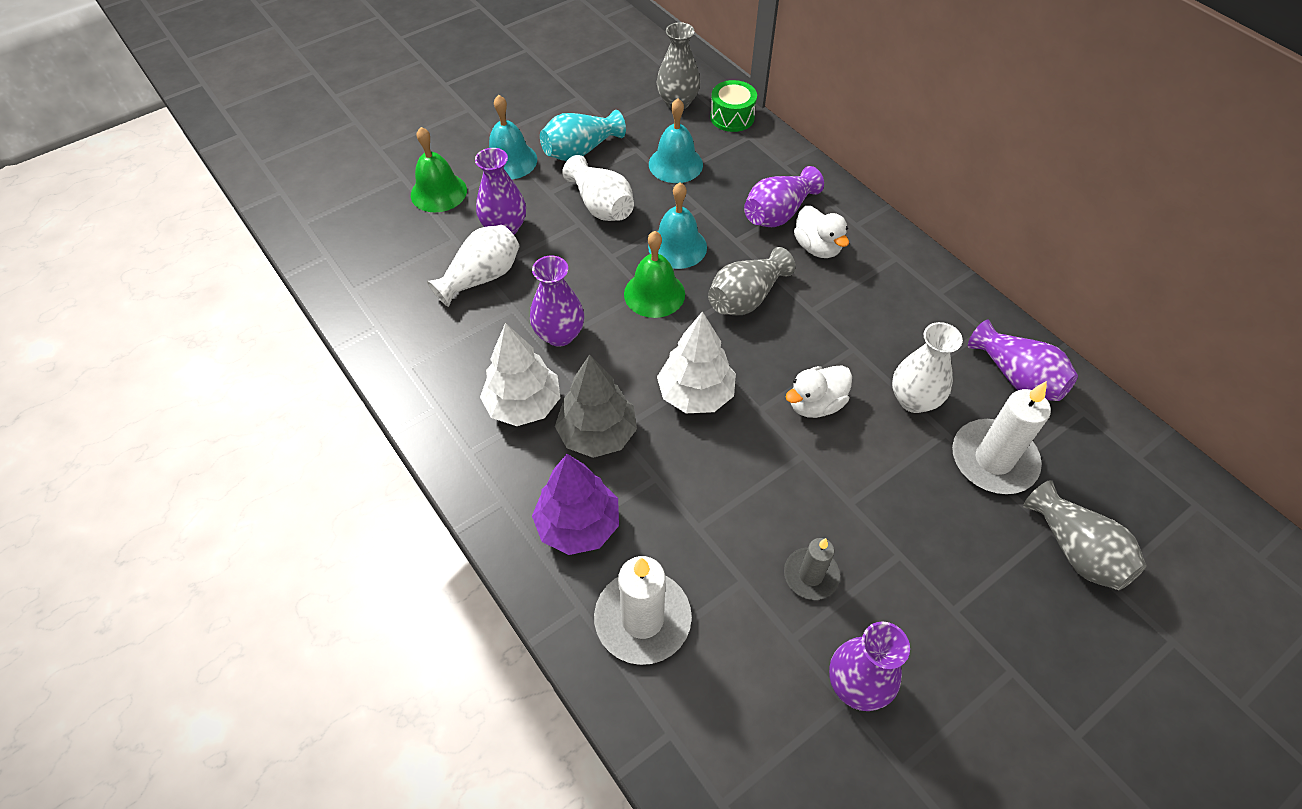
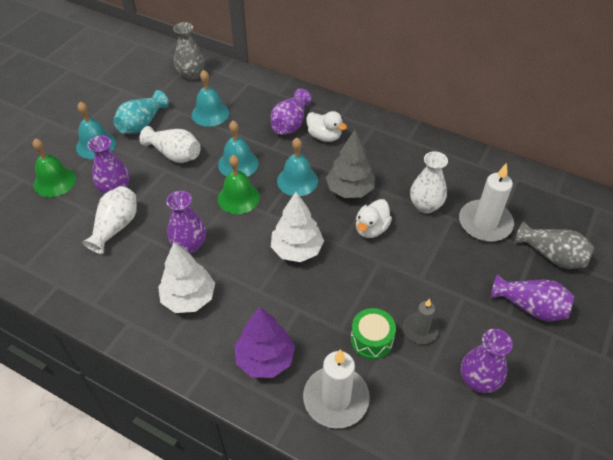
camera: 25 degrees left, 5 degrees down
grey tree [555,355,637,458] -> grey tree moved to [326,130,375,198]
grey vase [708,247,795,315] -> turquoise bell [277,138,318,196]
green drum [710,80,757,132] -> green drum moved to [351,308,396,359]
purple vase [968,319,1078,401] -> purple vase moved to [491,274,574,322]

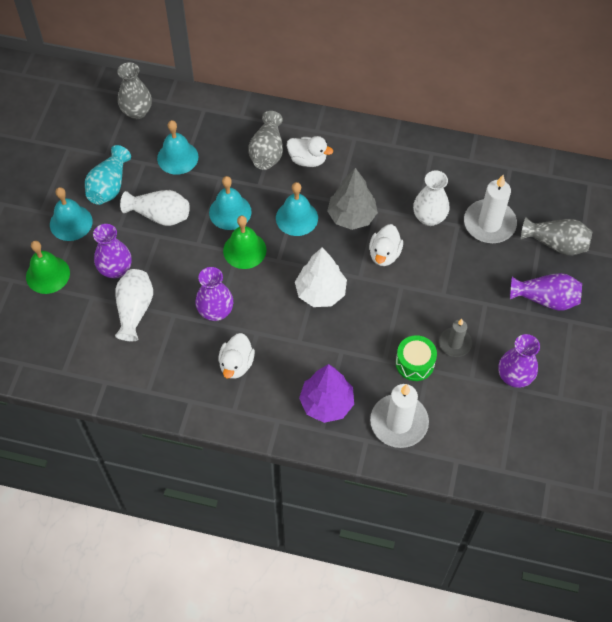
camera: 15 degrees left, 10 degrees up
white tree [158,242,215,313] -> white duck [218,333,255,379]
purple vase [270,88,312,134] -> grey vase [248,111,283,170]

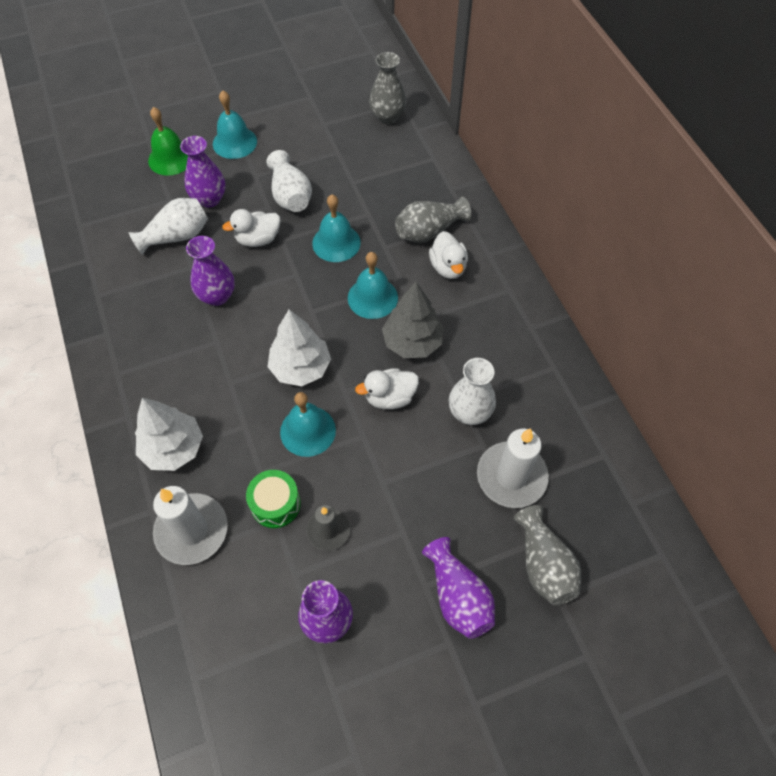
camera: 55 degrees right, 0 degrees up
turquoise vase [85,145,131,205] -> none
turquoise bell [157,120,198,175] -> turquoise bell moved to [280,392,336,457]
white duck [218,333,255,379] -> white duck moved to [222,209,280,247]
green bell [223,216,266,269] -> none
purple tree [299,364,354,423] -> white tree [135,398,203,471]

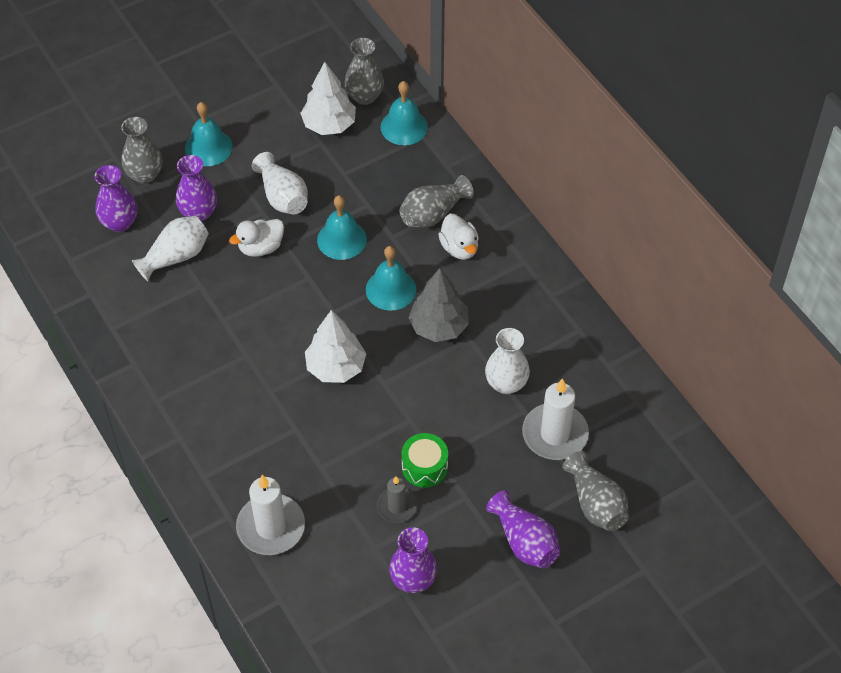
camera: 10 degrees left, 5 degrees down
white tree [135,398,203,471] -> white tree moved to [300,62,356,135]
green bell [148,107,188,176] -> grey vase [121,117,163,184]
purple vase [186,236,235,306] -> purple vase moved to [95,165,137,232]
green drum [246,470,301,528] -> green drum moved to [401,433,448,488]
turquoise bell [280,392,336,457] -> turquoise bell moved to [381,81,428,145]
white duck [355,368,419,409] -> none

